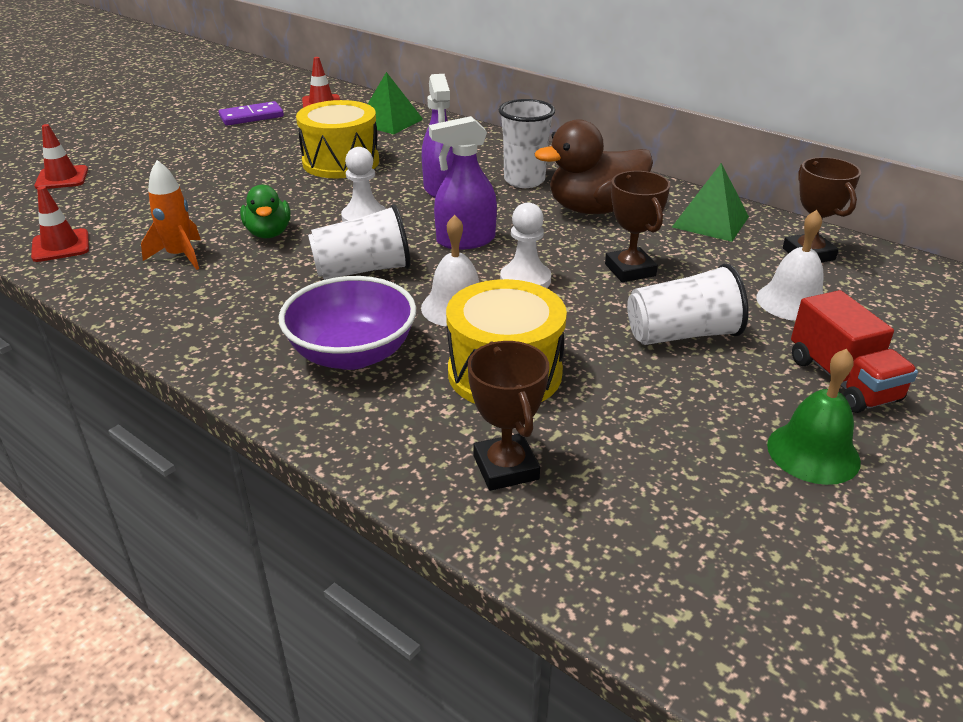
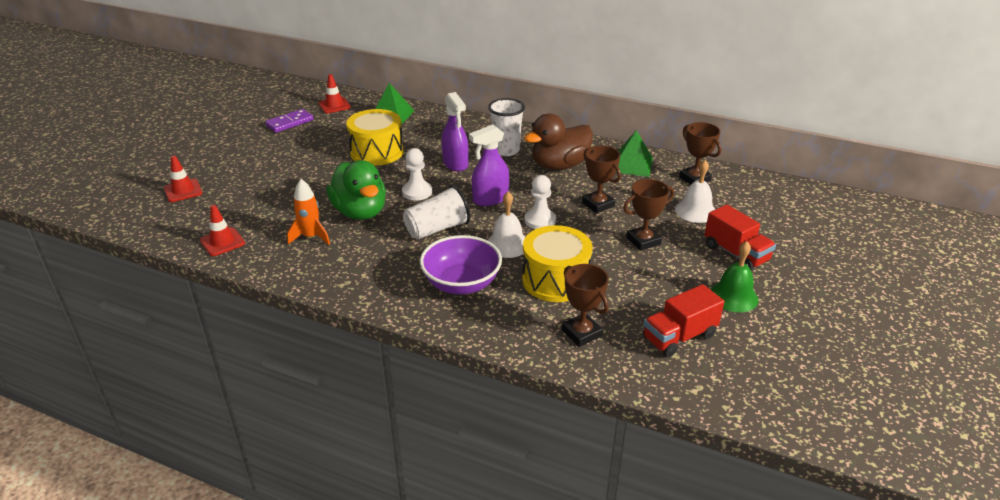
camera: 15 degrees left, 0 degrees up
green duck [240,185,290,238] -> green duck [326,160,386,220], size x1.70
white cup [627,263,748,345] -> brown trophy [623,179,674,251]
none -> red truck [643,284,724,357]

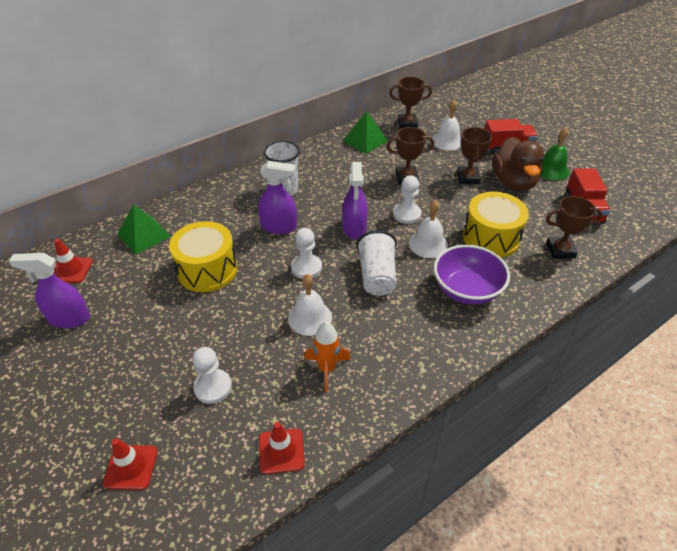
camera: 60 degrees left, 10 degrees up
purple domino [265,109,314,133] -> purple spray bottle [9,253,90,328]
green duck [326,160,386,220] -> white bell [288,274,332,336]
brown duck [524,114,593,170] -> brown duck moved to [492,137,544,192]
none -> white pawn [193,347,232,404]

